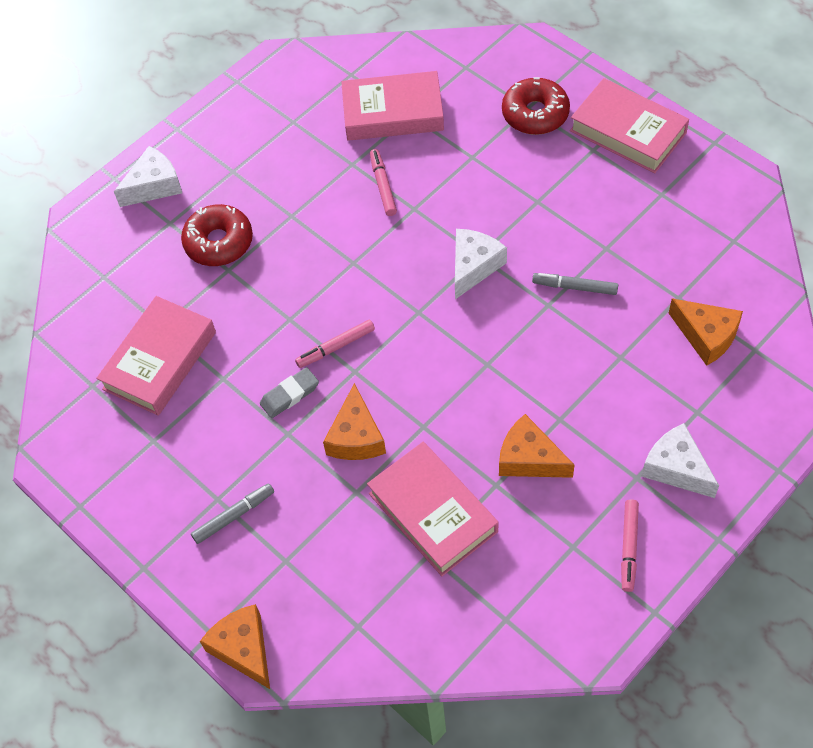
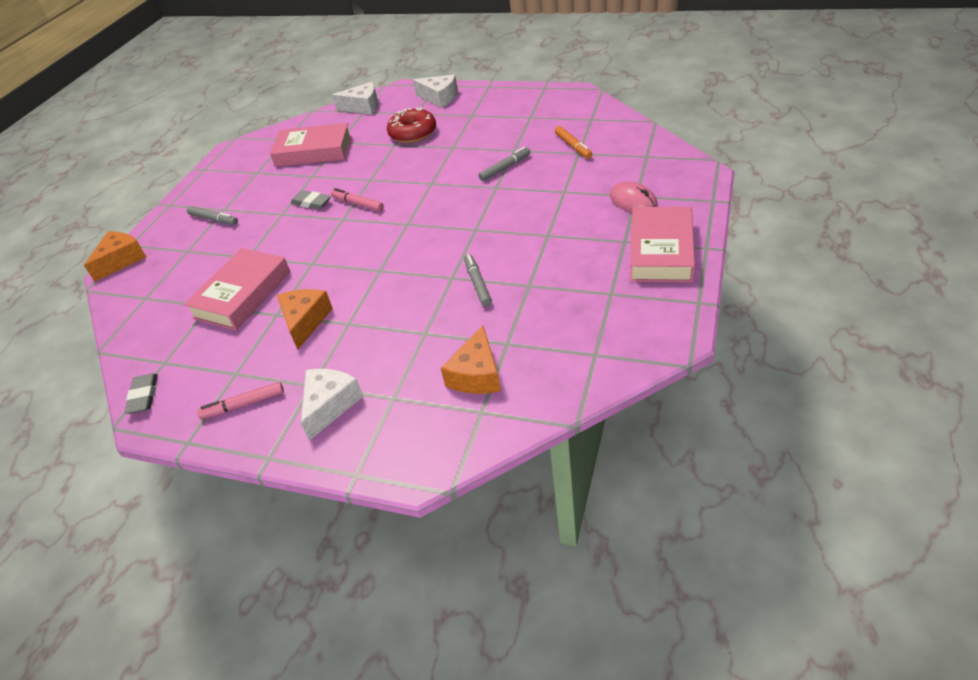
camera: 65 degrees right, 15 degrees down
orange cheese [323,383,386,460] -> none
pink book [341,71,444,141] -> orange marker [555,126,592,159]
pink marker [370,149,397,216] -> grey marker [478,147,530,181]
white cheese [455,229,507,299] -> white cheese moved to [332,82,378,115]
red donut [502,77,570,135] -> pink mouse [610,181,658,212]
none -> grey eraser [124,373,158,414]

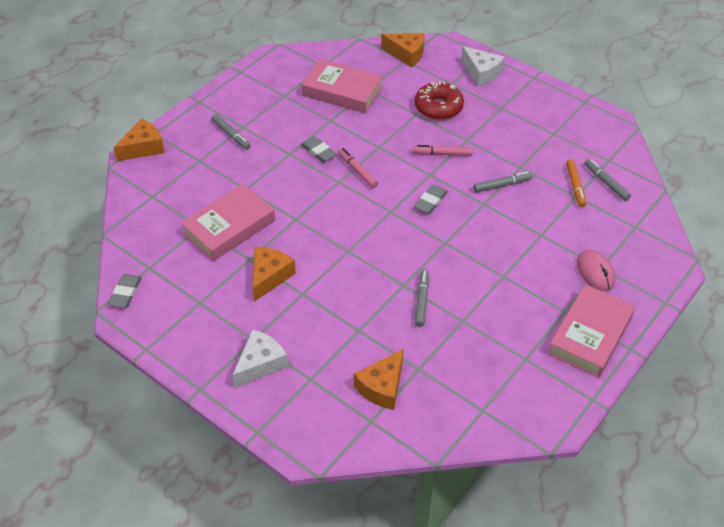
camera: 15 degrees right, 5 degrees up
pink marker [197,382,284,419] -> pink marker moved to [413,145,473,156]
white cheese [332,82,378,115] -> orange cheese [381,33,424,67]
none -> grey eraser [414,185,448,214]
none -> grey marker [585,159,631,201]

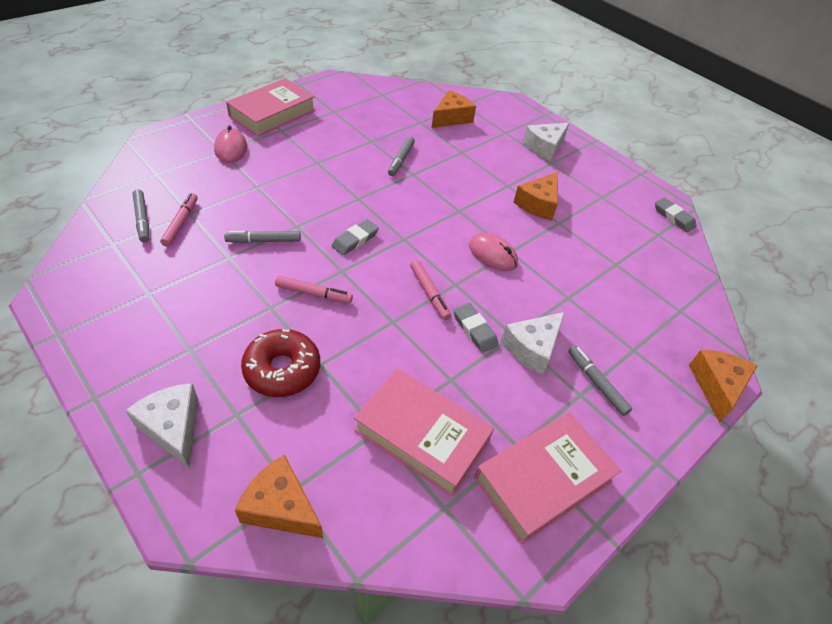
camera: 175 degrees left, 0 degrees up
grey eraser [108,274,142,308] -> grey eraser turned 60 degrees counterclockwise [655,198,696,232]
orange cheese [113,119,165,161] -> orange cheese turned 135 degrees clockwise [689,350,757,422]
pink book [180,184,275,261] -> pink book moved to [474,412,621,544]
orange marker [566,159,586,207] -> pink marker [160,193,198,247]
none -> pink mouse [469,233,518,271]
none -> white cheese [501,312,565,375]

